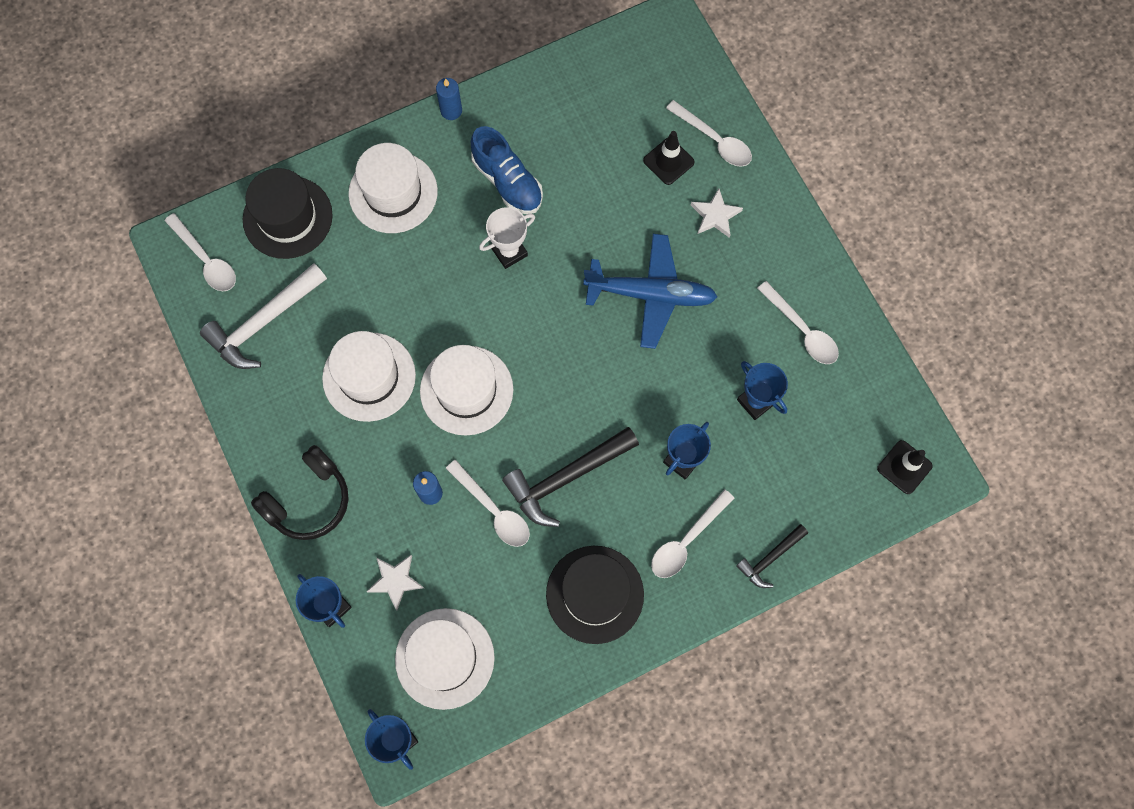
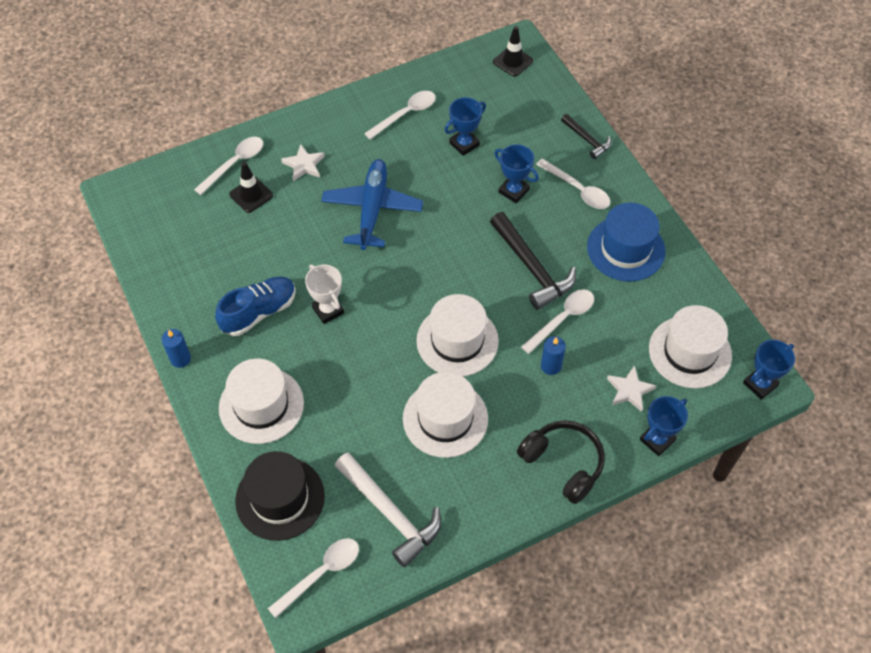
camera: 90 degrees left, 15 degrees down
black hat [546,546,644,644] -> blue hat [587,203,666,282]

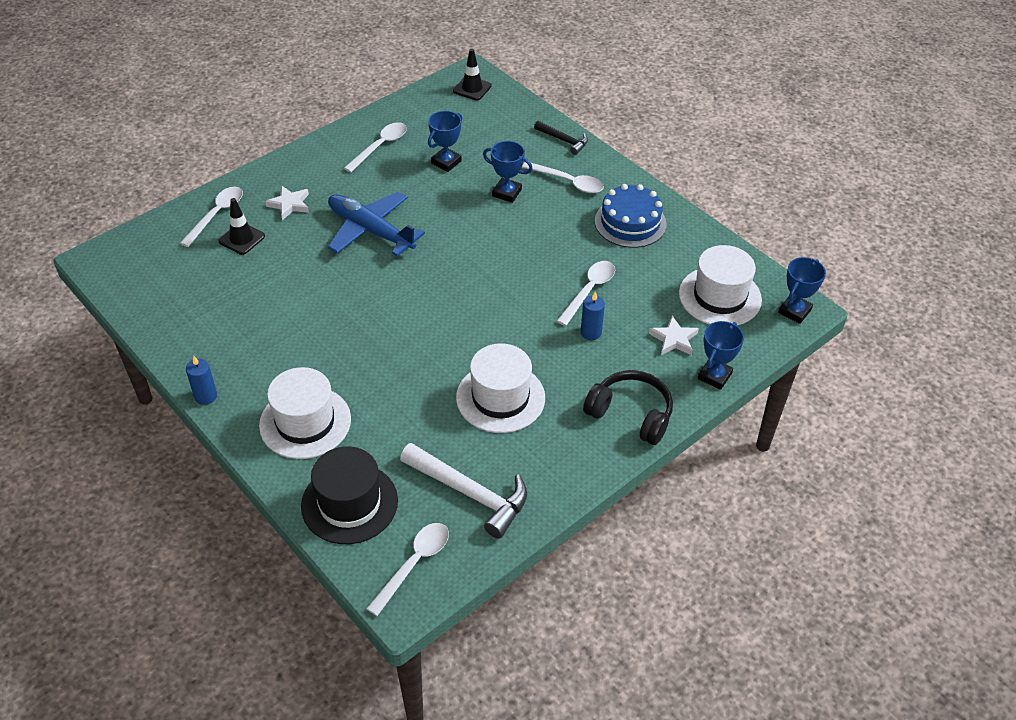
camera: 15 degrees left, 10 degrees down
blue shoe [215,276,296,336] -> none
white trophy [305,265,344,324] -> none
blue plane [321,159,423,250] -> blue plane turned 45 degrees counterclockwise [328,192,425,256]
white hat [416,294,499,376] -> none
black hammer [490,212,576,310] -> none
blue hat [587,203,666,282] -> blue cake [595,184,667,248]

